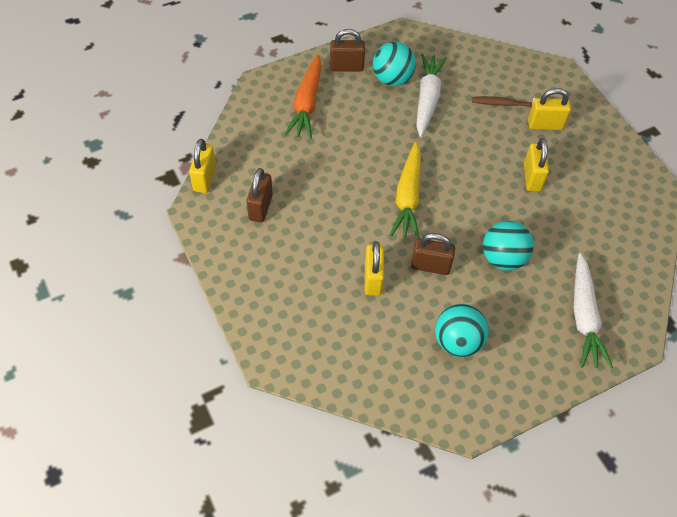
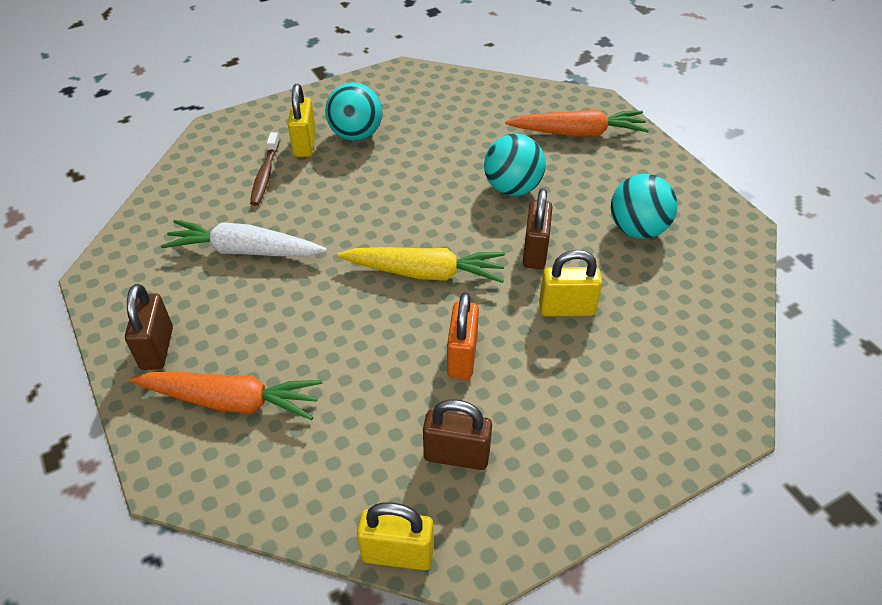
camera: 90 degrees left, 10 degrees down
turquoise ball [373,42,416,86] -> turquoise ball moved to [325,82,382,141]
yellow padlock [524,138,549,191] -> none
white carrot [574,253,613,368] -> orange carrot [505,109,649,137]
none -> orange padlock [447,292,479,379]

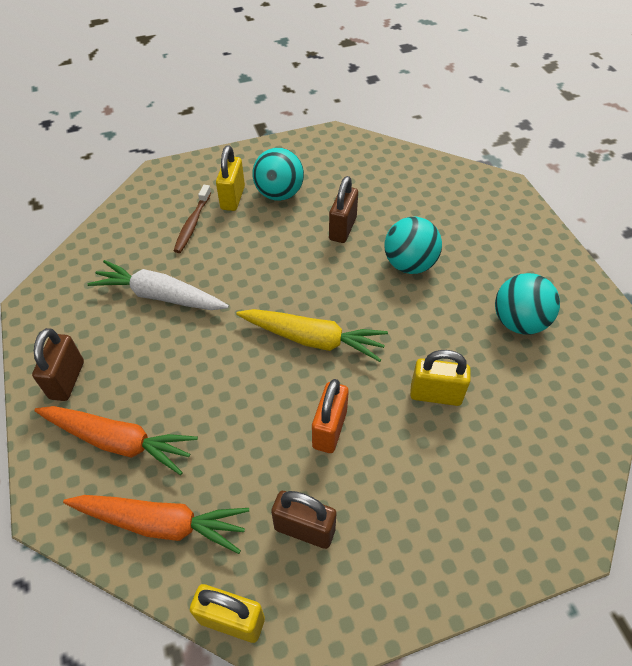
camera: 10 degrees right, 5 degrees up
orange carrot [505,109,649,137] -> orange carrot moved to [63,495,249,554]
brown padlock [523,189,553,269] -> brown padlock moved to [329,176,358,243]

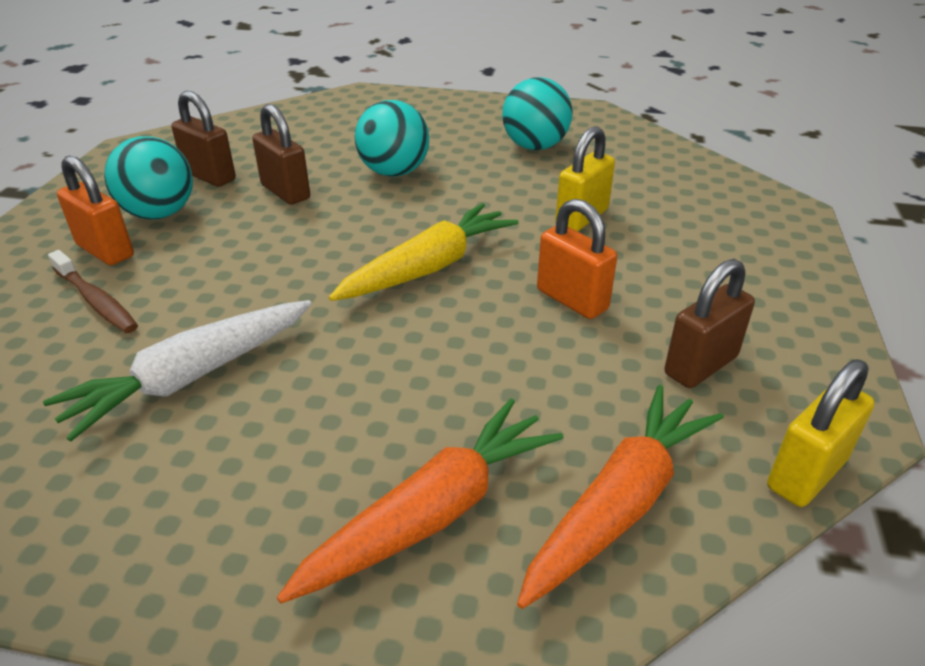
camera: 60 degrees left, 15 degrees down
brown padlock [32,328,84,401] -> brown padlock moved to [171,91,236,187]
yellow padlock [216,145,245,211] -> orange padlock [57,156,134,265]

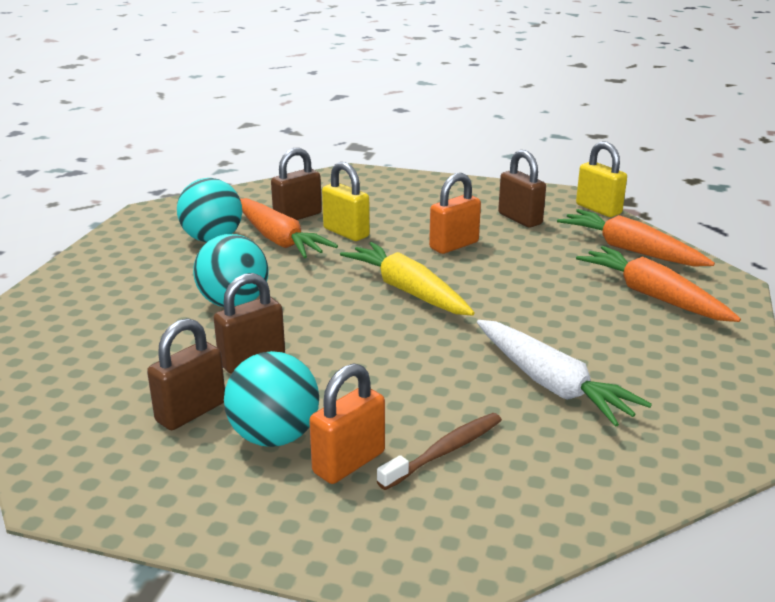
camera: 85 degrees left, 10 degrees down
none -> orange carrot [240,198,338,258]
none -> brown padlock [271,148,322,220]

